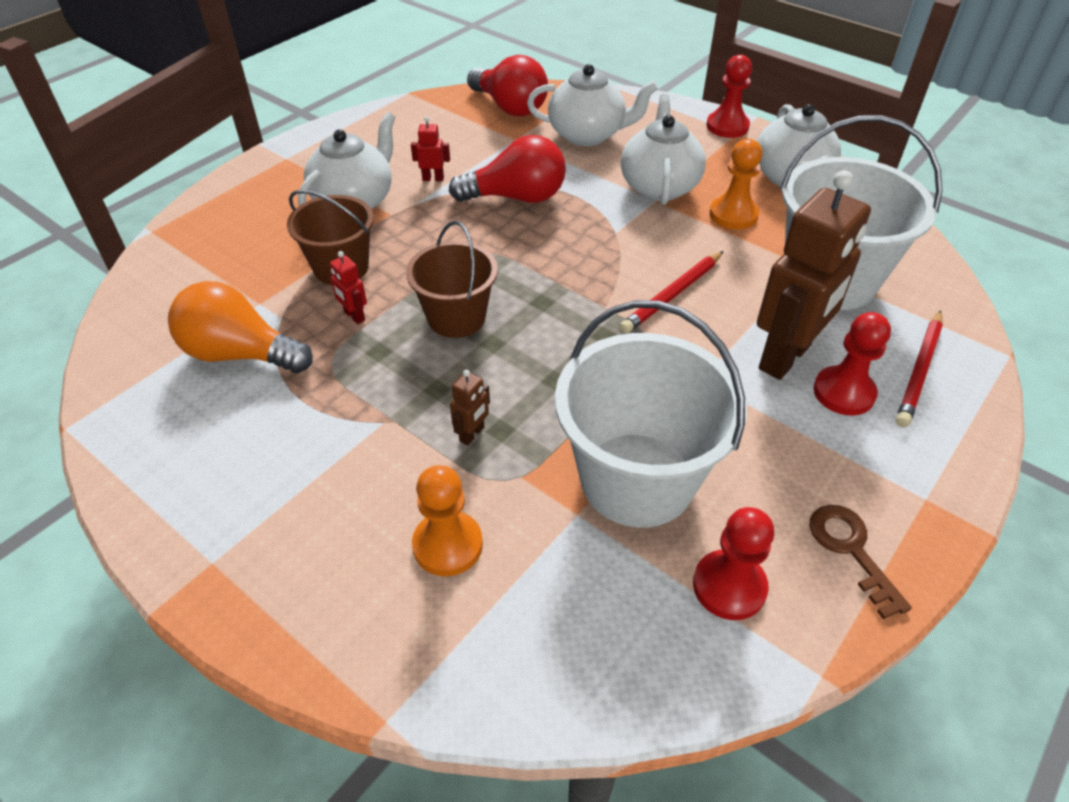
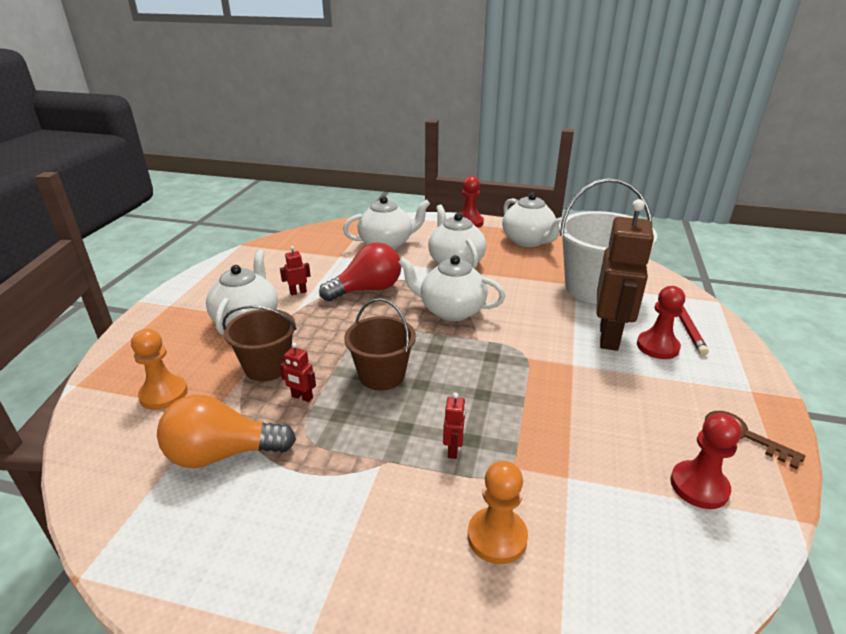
camera: 25 degrees left, 15 degrees down
brown robot [450,370,490,445] -> red robot [443,393,466,459]
red light bulb [467,55,548,116] -> none
white bucket [555,300,747,528] -> none
red pencil [619,251,724,334] -> none
orange pawn [710,139,763,230] -> orange pawn moved to [131,329,188,410]
none -> white teapot [398,255,506,321]

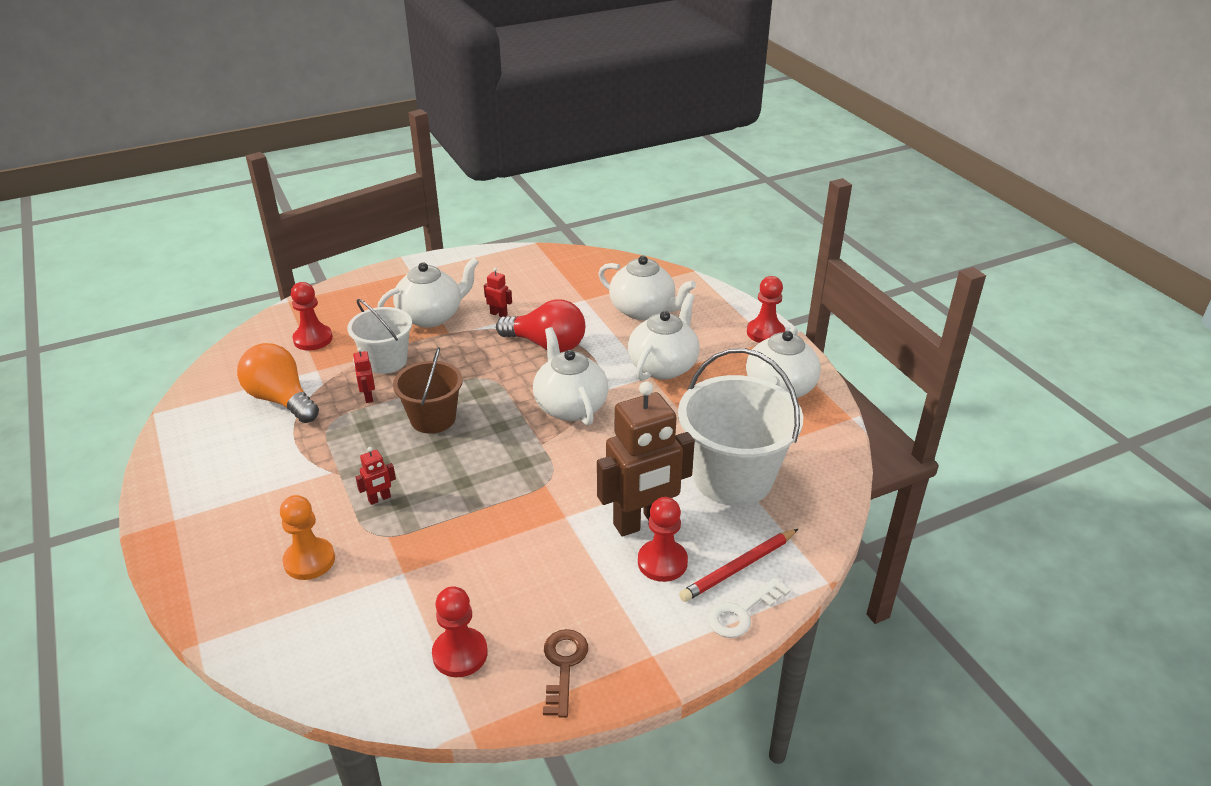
camera: 50 degrees right, 5 degrees up
orange pawn [131,329,188,410] -> red pawn [291,282,333,351]
brown bucket [222,305,297,381] -> white bucket [347,299,412,374]
none -> white key [708,577,790,638]

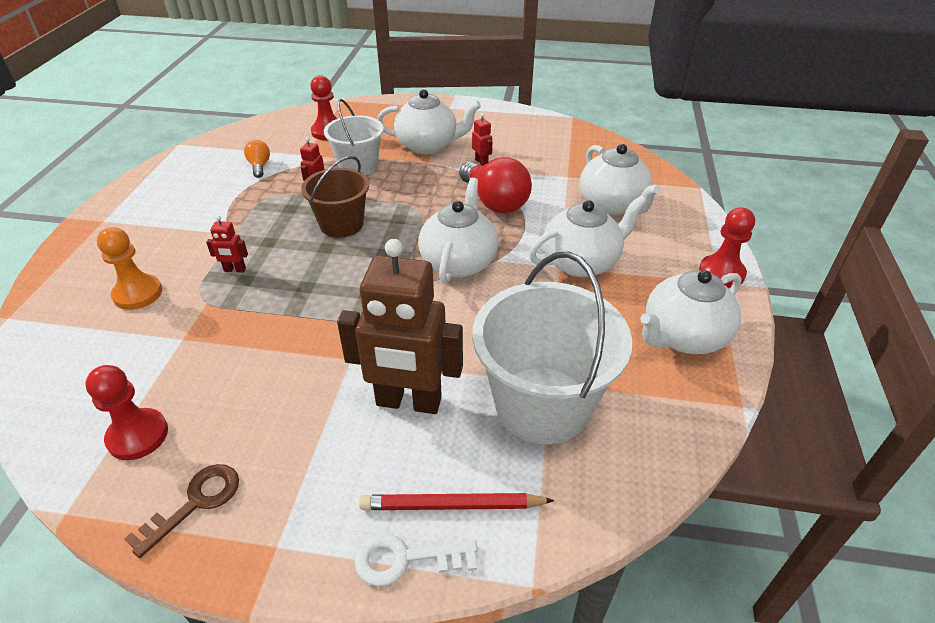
camera: 35 degrees right, 5 degrees up
orange light bulb [237,343,319,423] -> orange light bulb [244,140,270,178], size x0.50
red pawn [638,497,688,582] -> none

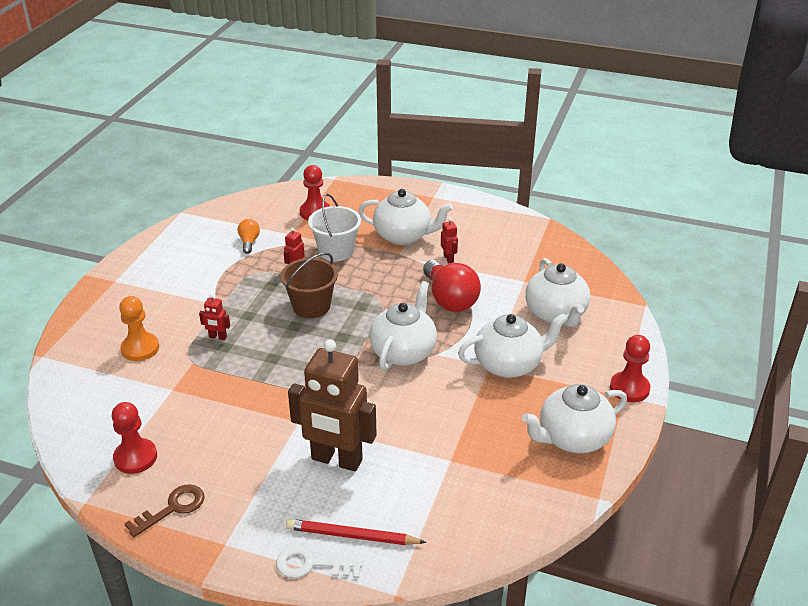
camera: 10 degrees right, 5 degrees down
white bucket [473,251,632,444] -> none

